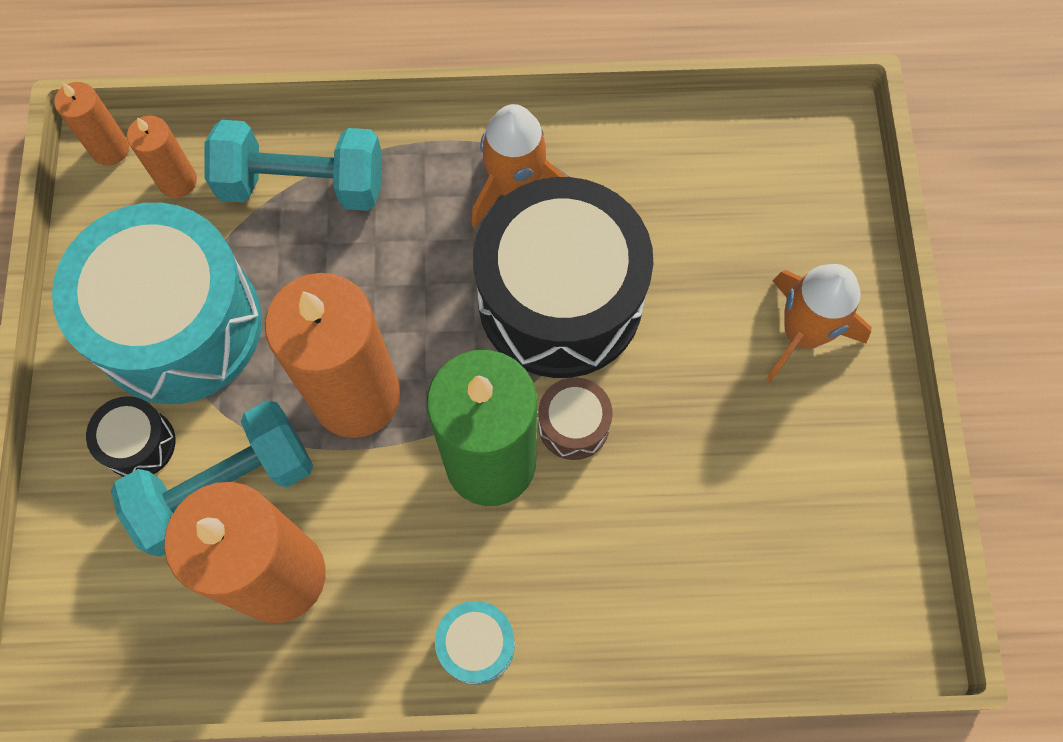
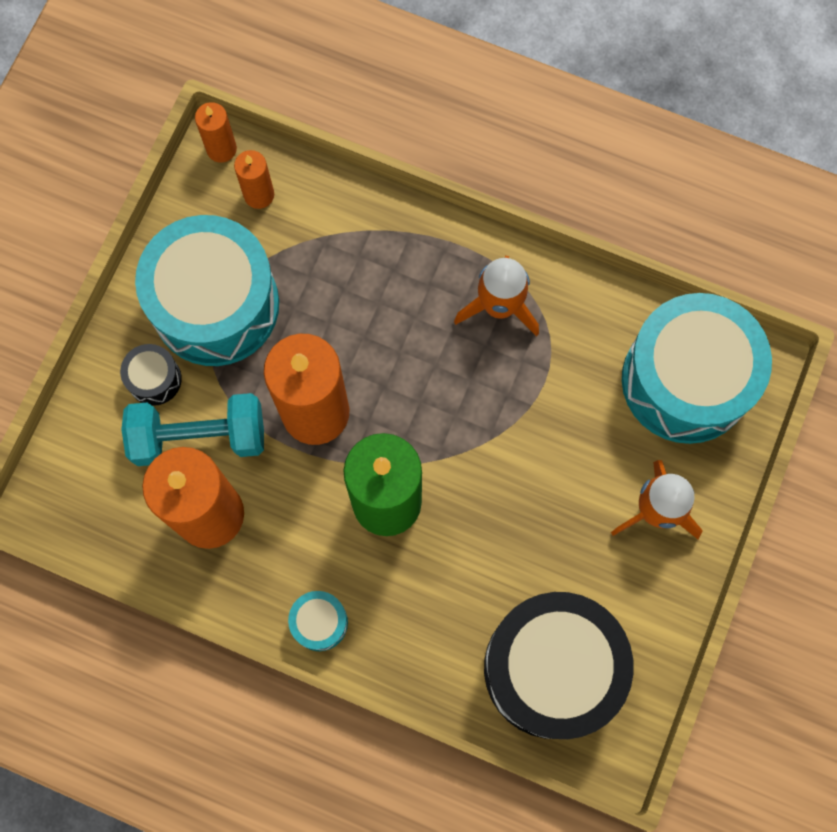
camera: 25 degrees right, 5 degrees up
turquoise dumbbell [204,120,382,211] -> none
black drum [473,177,653,378] -> black drum moved to [484,592,634,739]
brown drum [538,377,613,460] -> none
none -> turquoise drum [622,293,772,444]

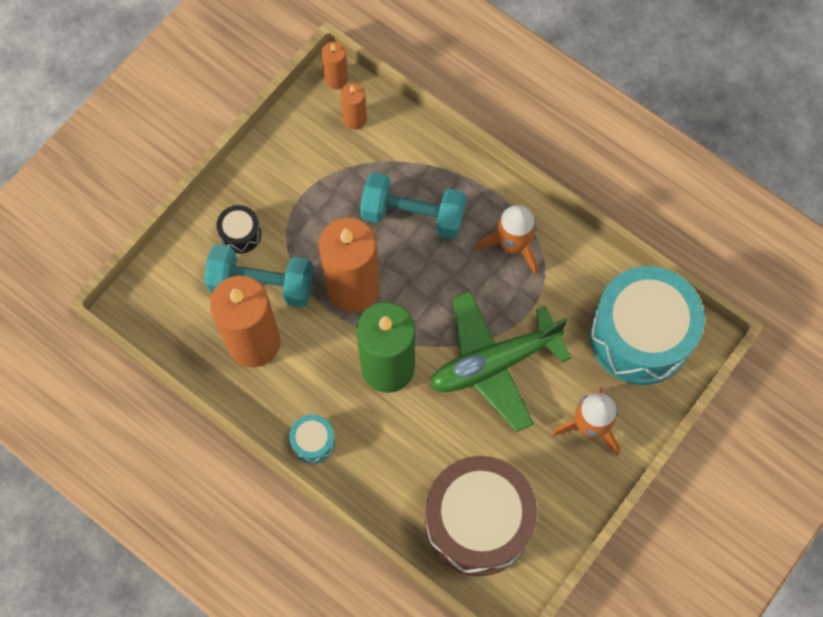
camera: 15 degrees right, 5 degrees down
turquoise drum [135,215,279,366] -> none
black drum [484,592,634,739] -> brown drum [425,456,538,576]
none -> turquoise dumbbell [360,172,466,239]
none -> green plane [431,291,571,432]

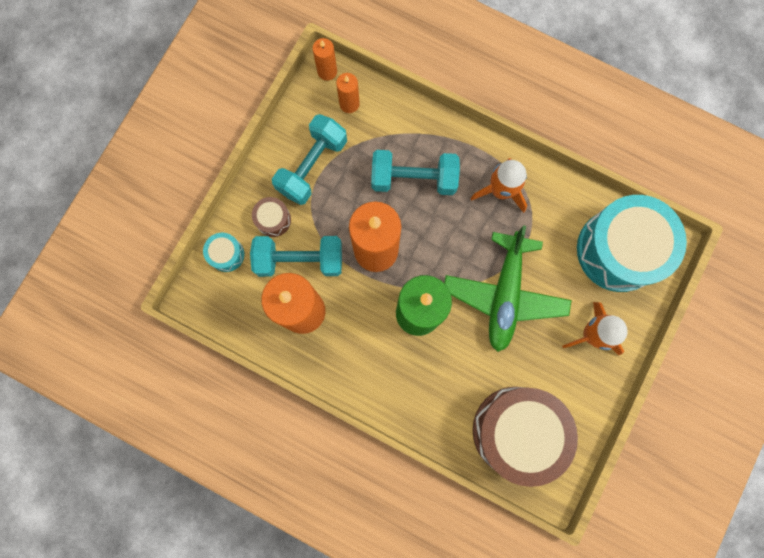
camera: 10 degrees left, 10 degrees up
black drum [216,205,261,254] -> brown drum [252,197,291,237]
turquoise drum [289,415,335,464] -> turquoise drum moved to [203,233,244,272]
green plane [431,291,571,432] -> green plane turned 45 degrees counterclockwise [444,225,572,352]
none -> turquoise dumbbell [272,114,347,205]

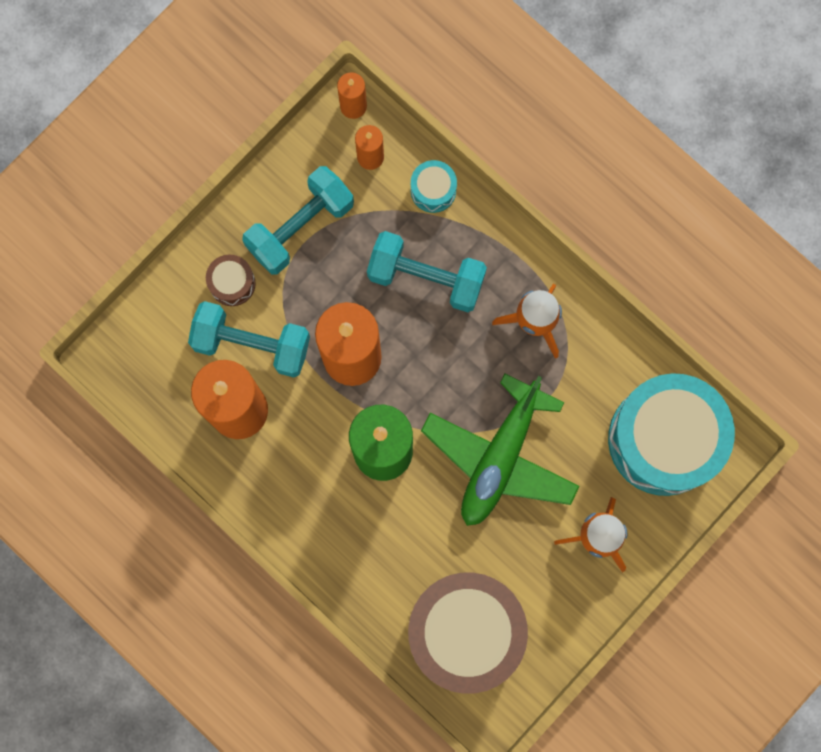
camera: 15 degrees right, 0 degrees up
turquoise drum [203,233,244,272] -> turquoise drum moved to [411,160,457,213]

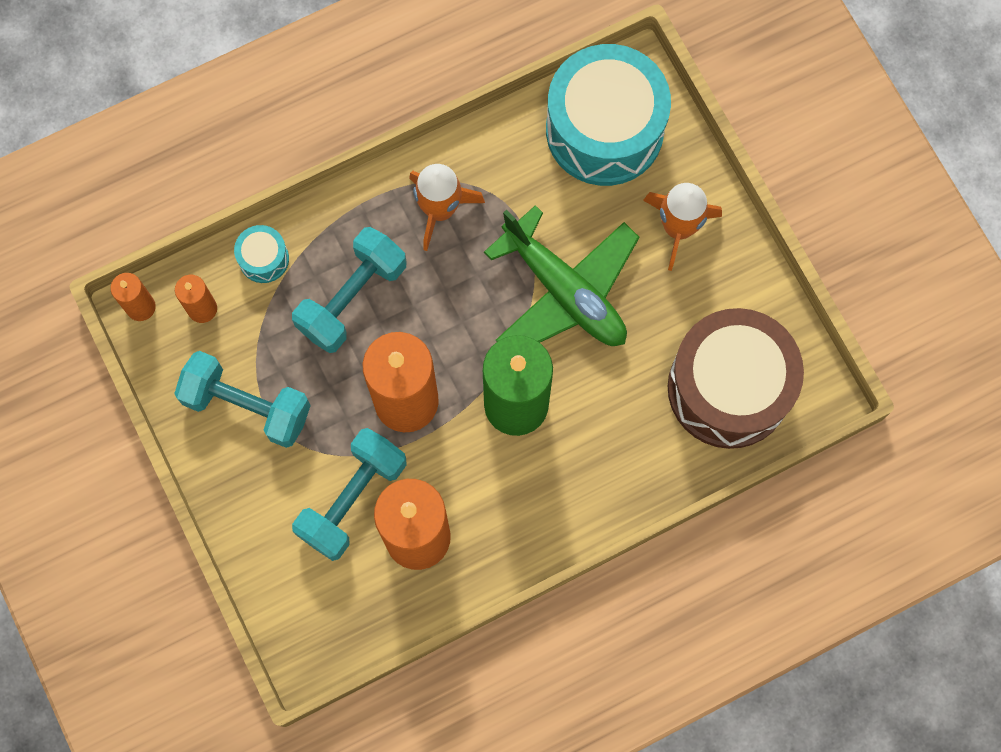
camera: 70 degrees left, 5 degrees down
brown drum [206,255,256,306] -> none
turquoise dumbbell [242,166,354,274] -> turquoise dumbbell turned 45 degrees counterclockwise [174,351,311,448]

